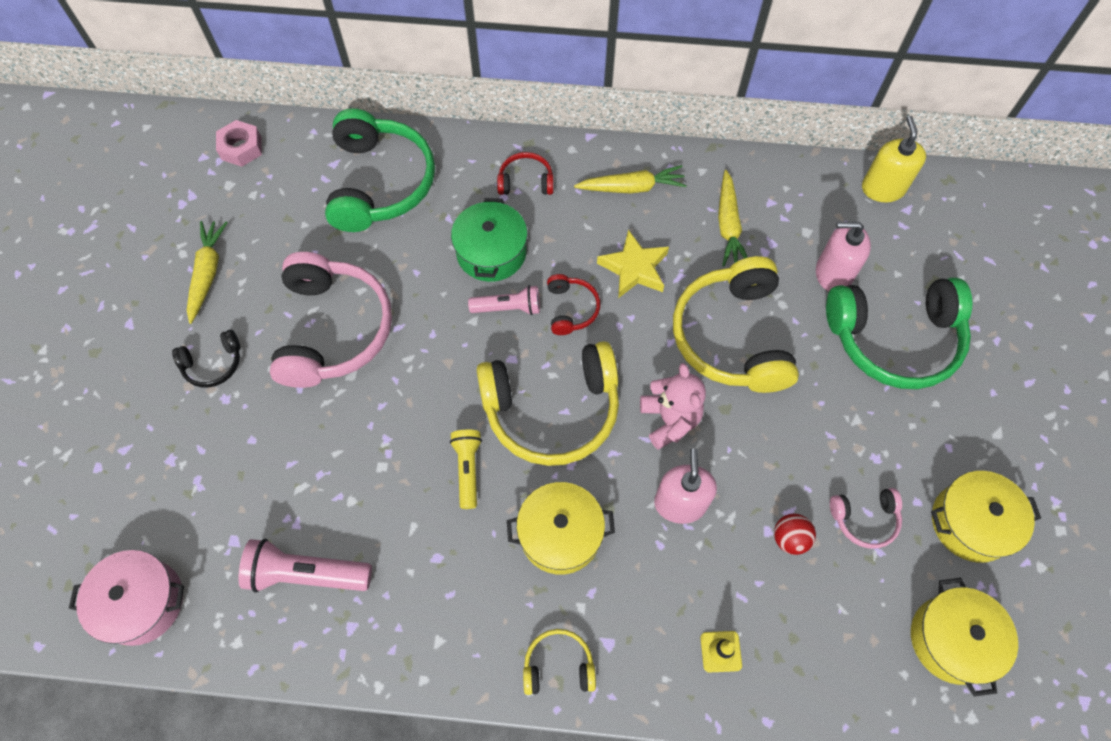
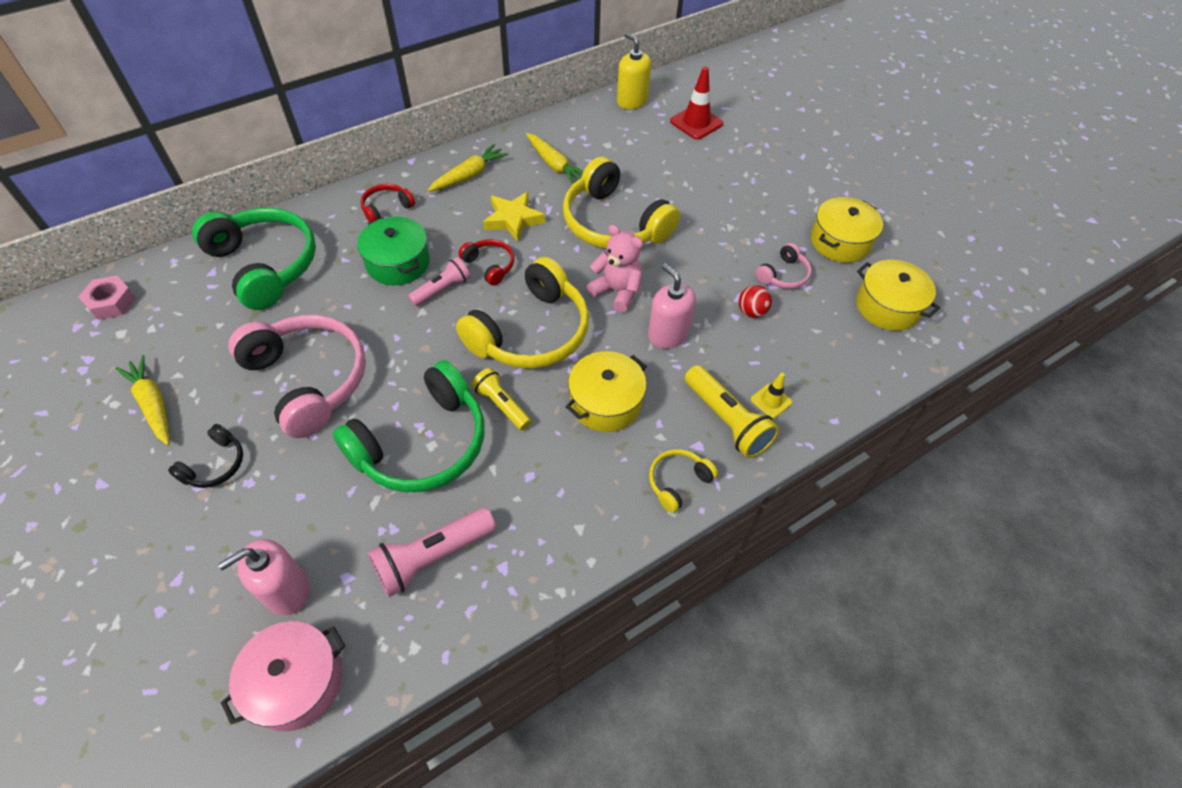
camera: 40 degrees left, 10 degrees down
pink soap dispenser [816,222,871,291] -> pink soap dispenser moved to [218,539,310,615]
green headphones [826,277,972,389] -> green headphones moved to [333,360,484,493]
none -> red traffic cone [670,66,723,140]
none -> yellow flashlight [685,365,779,458]

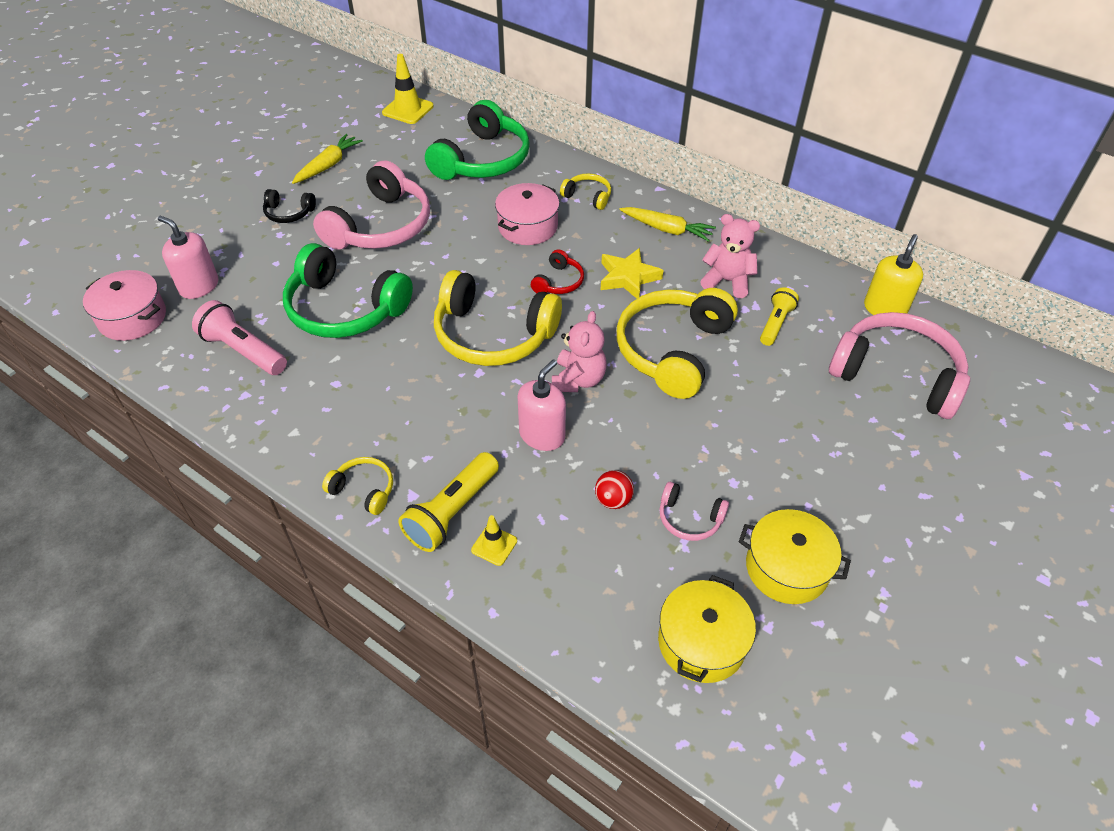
camera: 70 degrees right, 5 degrees down
pink nut [78,275,136,320] -> yellow traffic cone [382,54,434,124]
green pot [357,217,430,285] -> pink pot [495,183,560,245]
red headphones [360,184,415,222] -> yellow headphones [560,173,611,210]
pink flashlight [408,257,470,306] -> none
yellow flashlight [471,368,531,430] -> yellow flashlight moved to [760,287,799,346]
yellow carrot [526,133,584,185] -> pink teddy bear [700,214,760,298]
yellow pot [566,351,647,432] -> none
red traffic cone [670,66,723,140] -> pink headphones [829,312,970,419]

